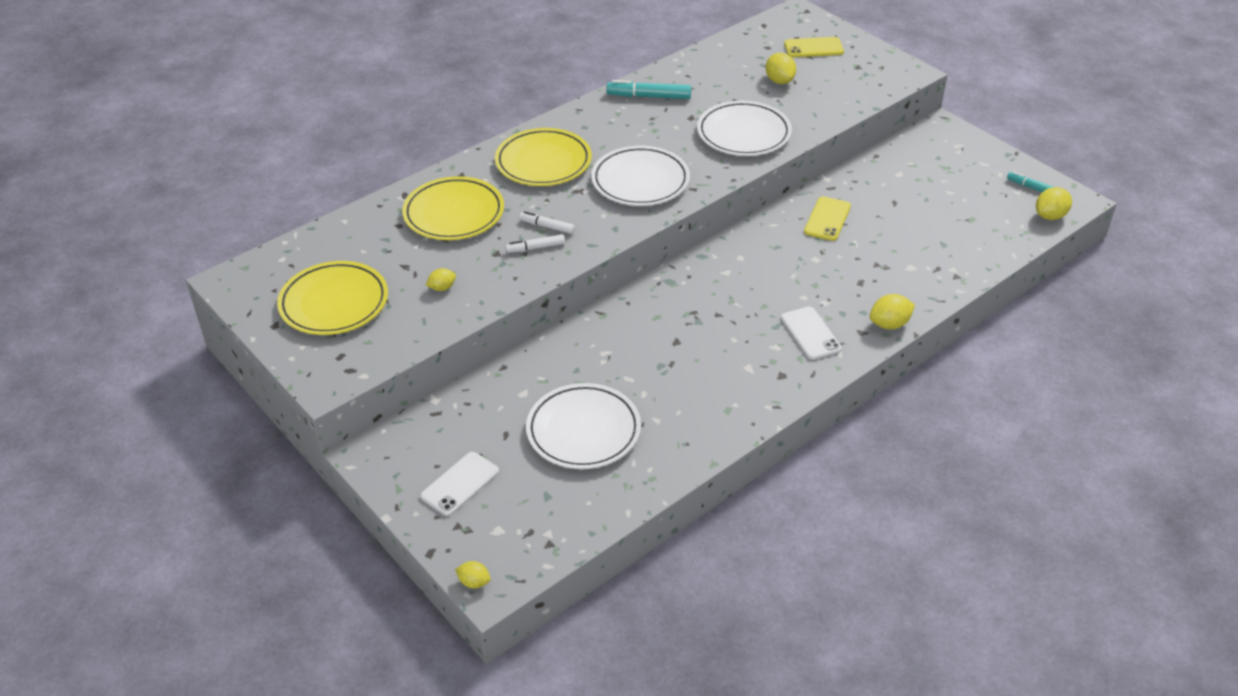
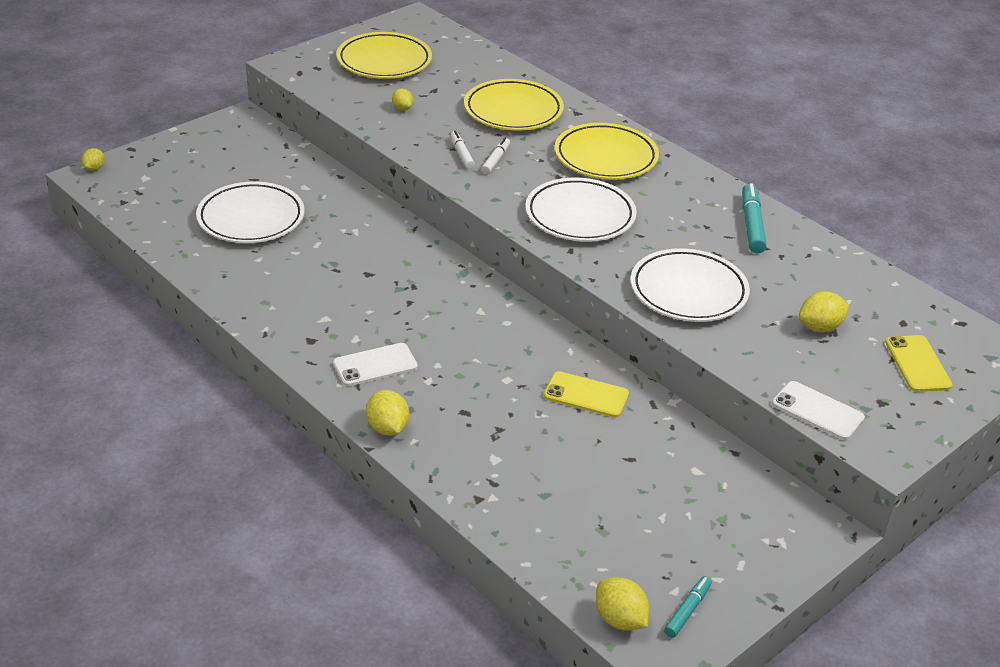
camera: 85 degrees right, 5 degrees down
white phone [420,452,499,516] -> white phone moved to [772,381,865,440]

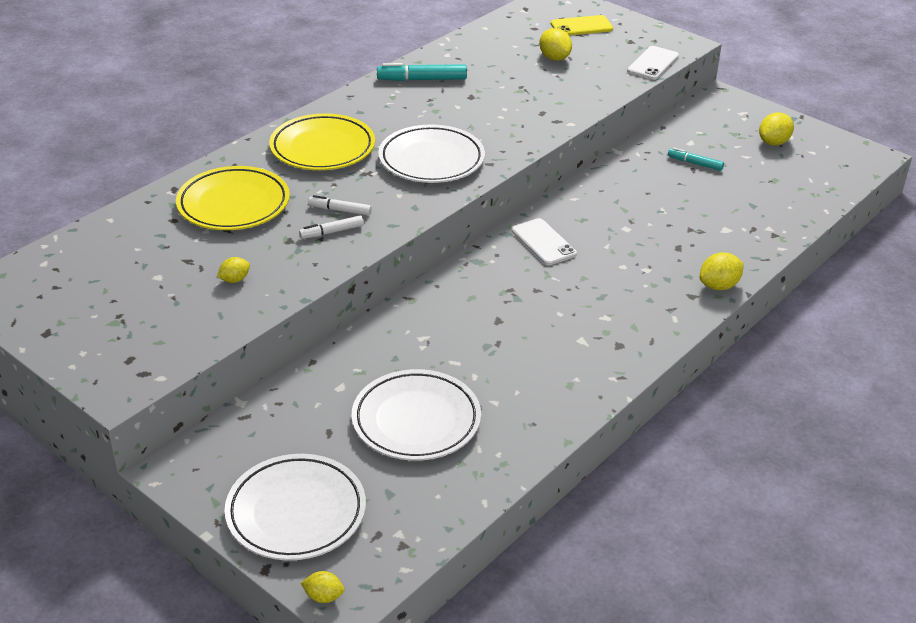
camera: 95 degrees left, 0 degrees up
white phone [333,343,418,386] -> white phone moved to [512,218,577,265]
yellow plate [336,32,432,79] -> none
yellow phone [544,371,629,418] -> none
yellow lemon [596,577,649,631] -> yellow lemon moved to [759,113,794,145]
white plate [631,248,750,322] -> white plate moved to [224,454,366,560]
turquoise marker [664,576,712,638] -> turquoise marker moved to [668,147,724,171]

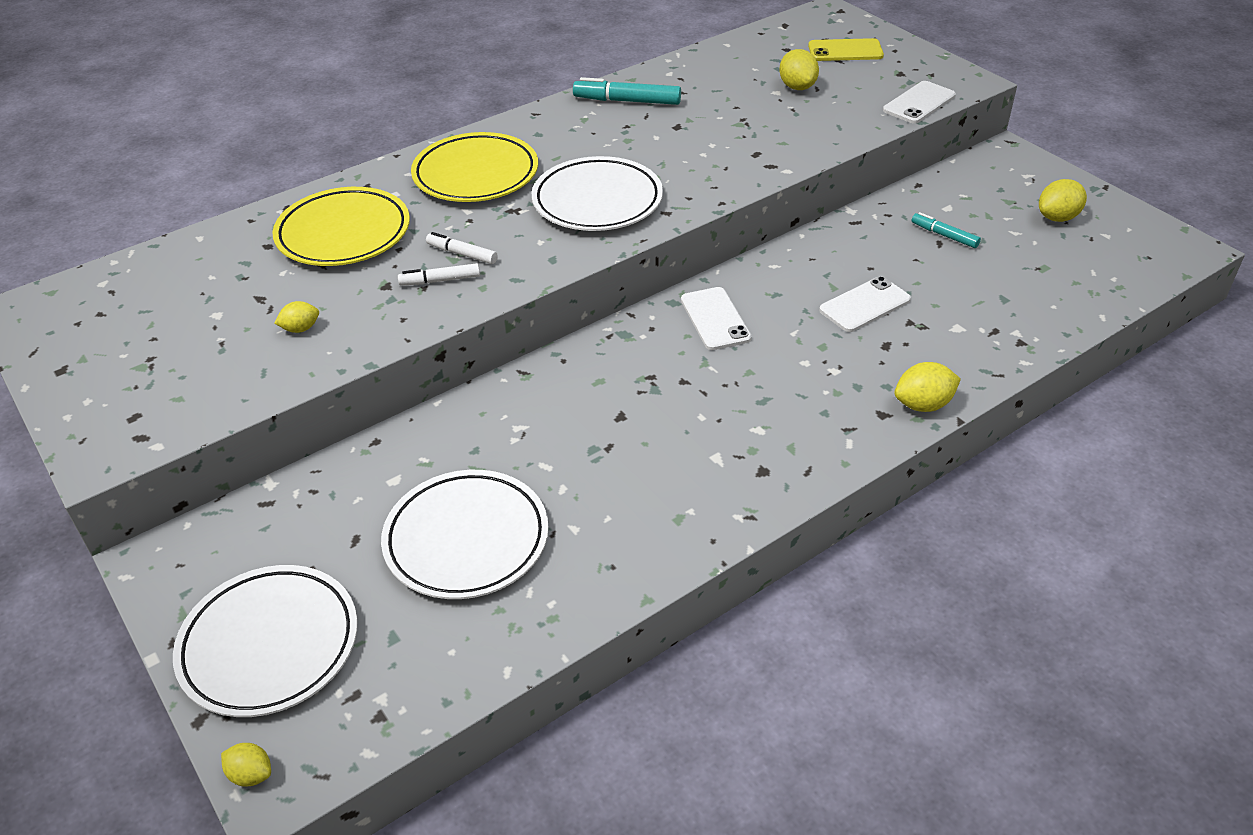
camera: 15 degrees right, 5 degrees up
none -> white phone [819,276,911,332]

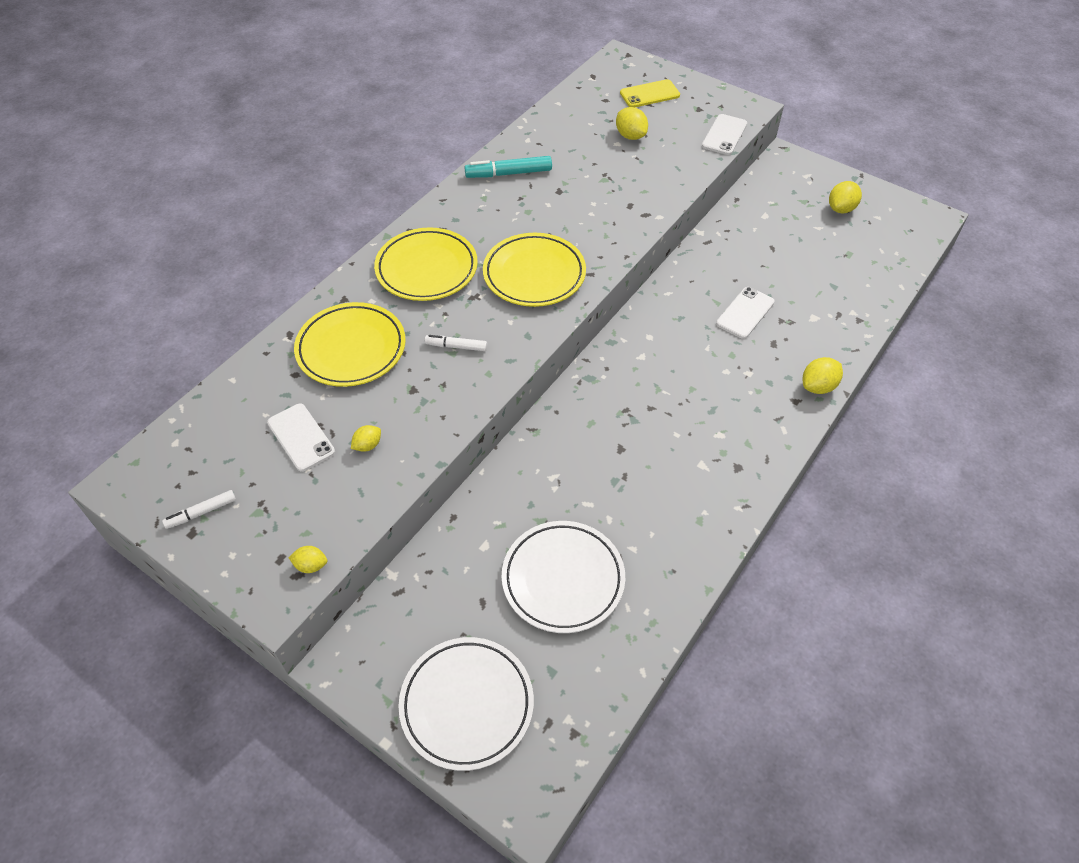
camera: 20 degrees left, 10 degrees up
yellow lemon [221,743,271,787] -> yellow lemon moved to [288,546,327,573]
white marker [398,263,480,285] -> white marker moved to [162,490,236,529]
white plate [532,156,663,231] -> yellow plate [483,233,586,307]
white phone [681,287,752,350] -> white phone moved to [267,404,335,471]
turquoise marker [912,212,981,248] -> none

